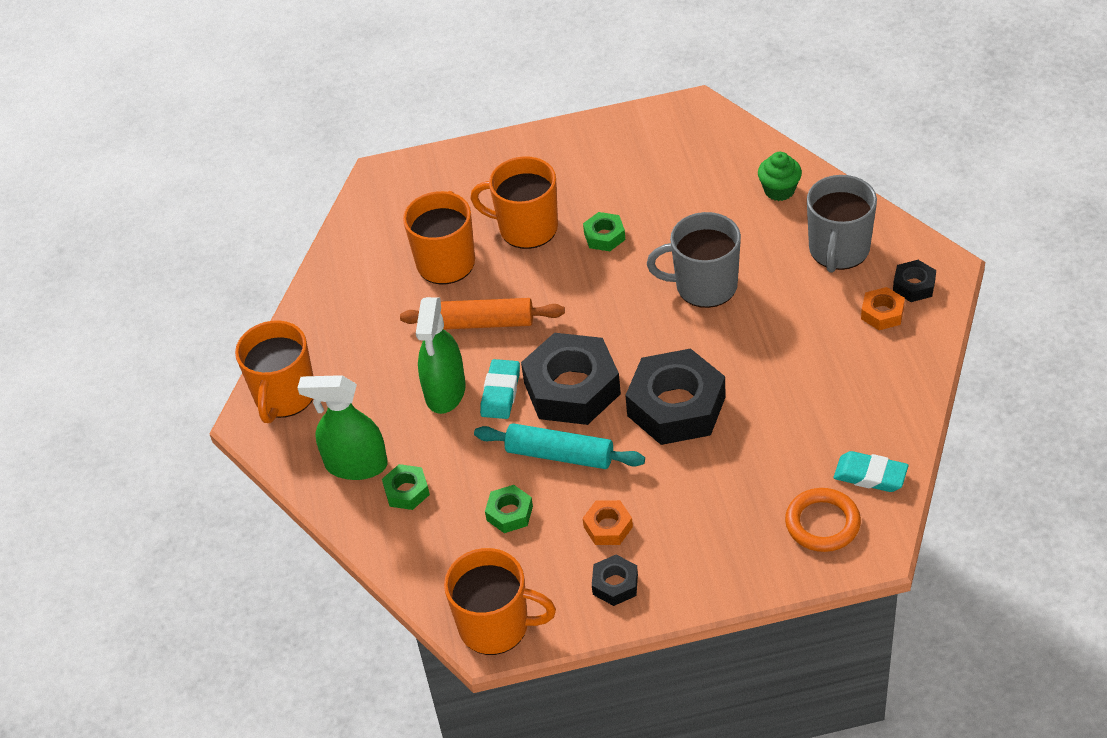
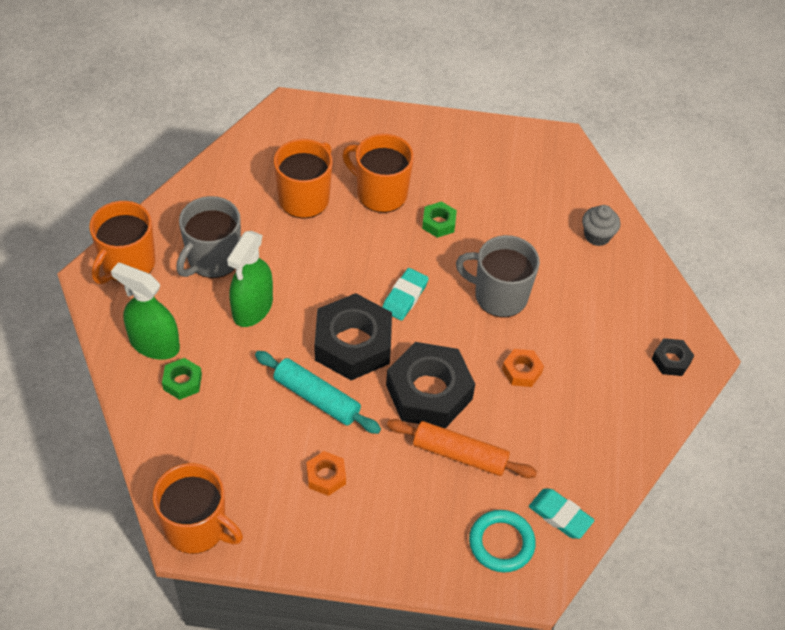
camera: 10 degrees right, 5 degrees up
orange rolling pin [400,298,565,330] -> orange rolling pin moved to [387,419,537,478]
turquoise eraser [480,359,520,419] -> turquoise eraser moved to [382,268,429,320]
green nut [485,485,533,533] -> none
black nut [592,555,638,606] -> none
green cupcake [758,152,802,201] -> grey cupcake [582,205,620,246]
orange ring [785,488,861,552] -> turquoise ring [469,510,536,573]
grey mug [807,175,877,273] -> grey mug moved to [176,196,241,278]
orange nut [861,287,905,330] -> orange nut moved to [502,349,544,387]

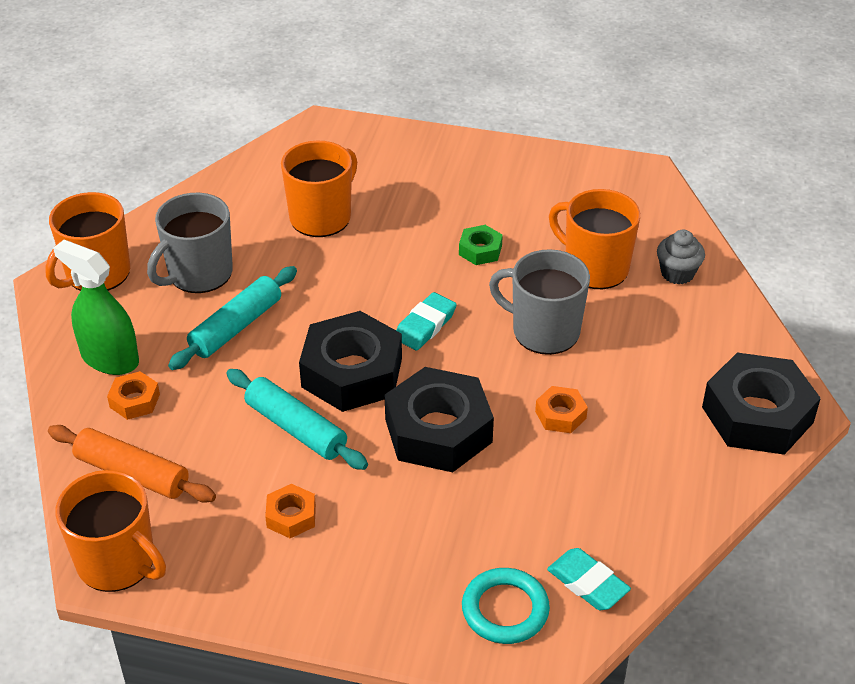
camera: 10 degrees right, 10 degrees down
green nut [162,358,202,400] -> orange nut [107,371,160,420]
green spray bottle [227,231,273,327] -> turquoise rolling pin [168,266,297,370]
orange mug [342,134,414,213] -> orange mug moved to [549,189,640,289]
orange rolling pin [387,419,537,478] -> orange rolling pin moved to [48,425,216,503]
black nut [652,338,694,376] -> black nut [702,353,821,455], size x2.14

